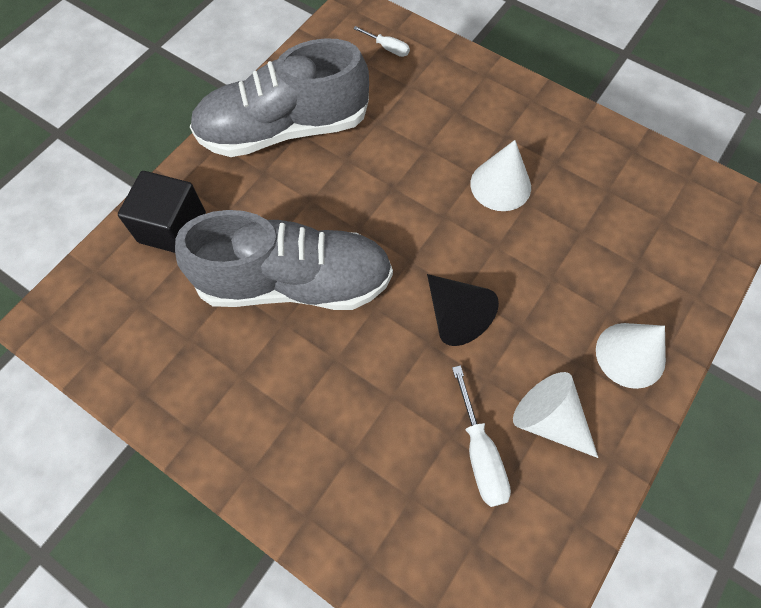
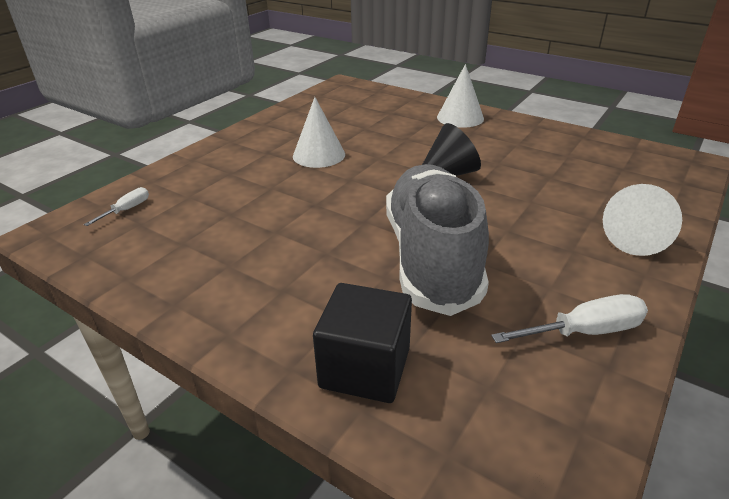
camera: 90 degrees left, 30 degrees down
grey shoe [190,38,369,157] -> none
white screwdriver [452,365,511,507] -> white screwdriver moved to [491,294,648,343]
white cone [513,372,598,458] -> white cone moved to [603,184,682,256]

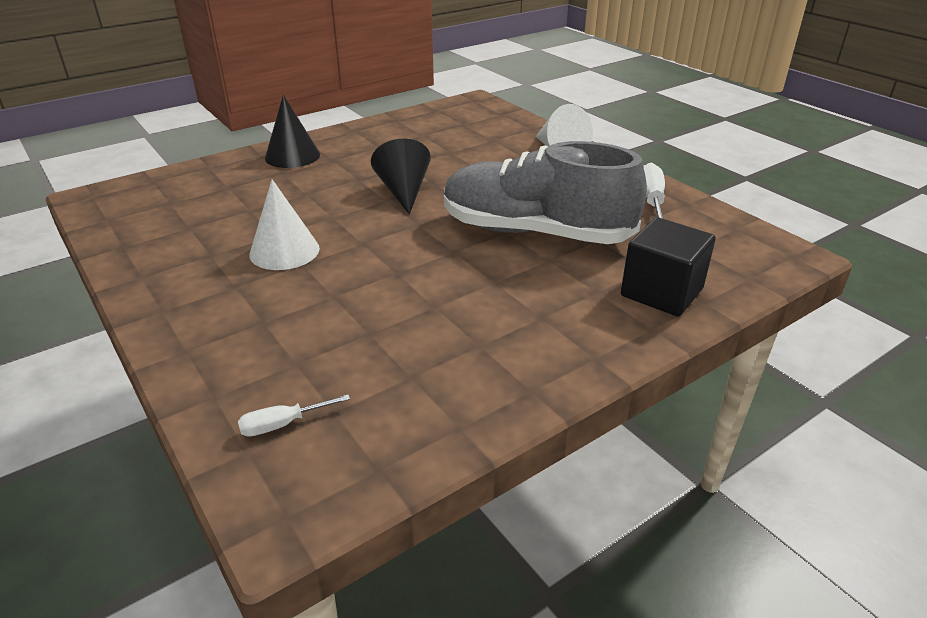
camera: 70 degrees left, 0 degrees up
white screwdriver [84,187,149,226] -> white screwdriver turned 75 degrees counterclockwise [238,395,350,437]
white cone [437,64,484,128] -> black cone [265,95,320,168]

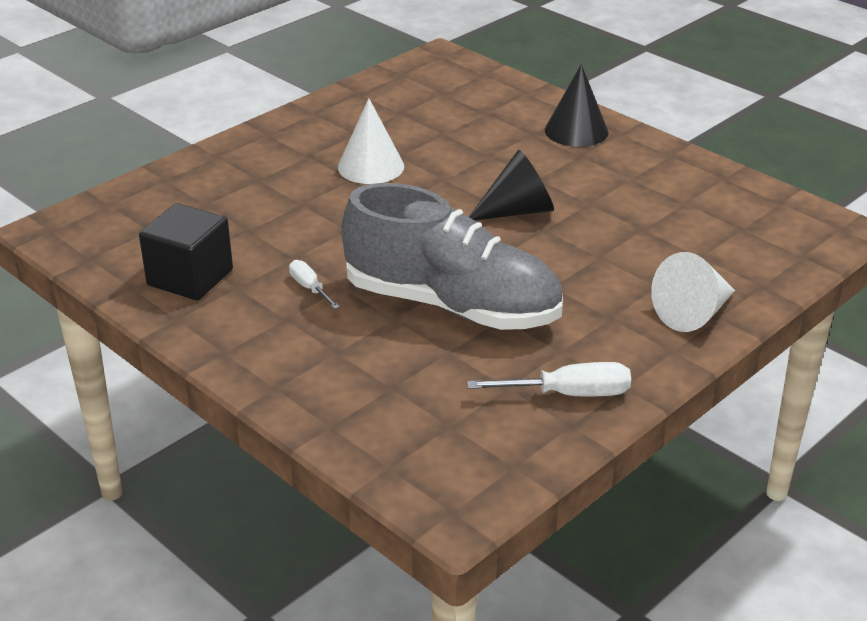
camera: 80 degrees right, 0 degrees up
white screwdriver [238,395,350,437] -> white screwdriver moved to [289,260,340,309]
grey shoe [444,141,647,244] -> grey shoe turned 105 degrees clockwise [341,183,563,330]
black cube [621,217,716,317] -> black cube moved to [139,203,233,300]

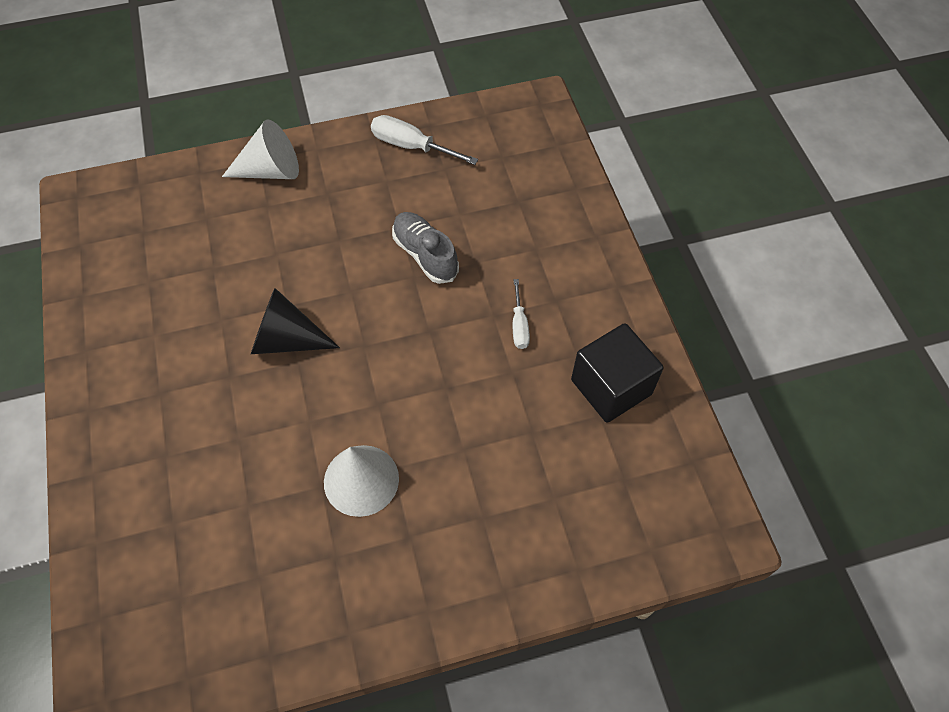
camera: 150 degrees left, 25 degrees up
grey shoe [341,183,563,330] -> grey shoe [392,212,459,284], size x0.48
black cone [545,64,609,147] -> none

